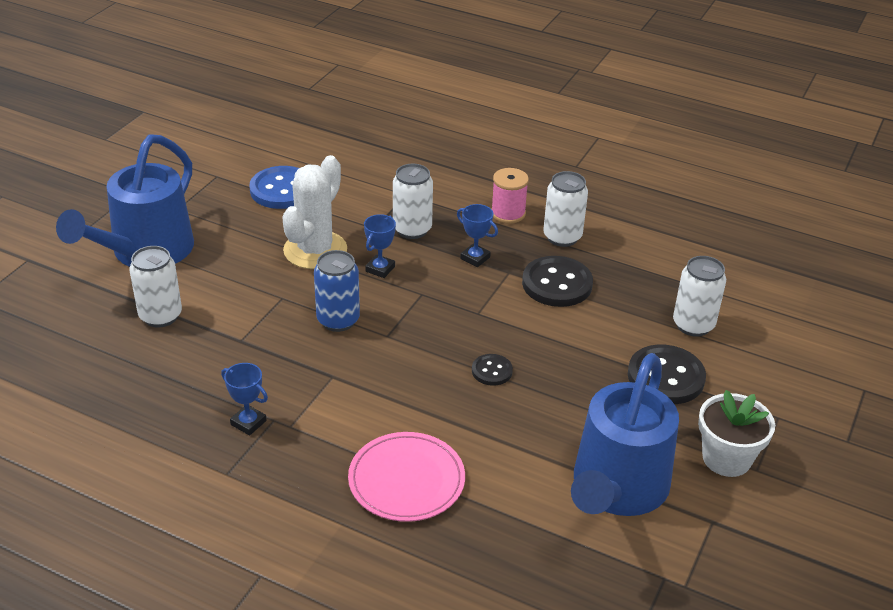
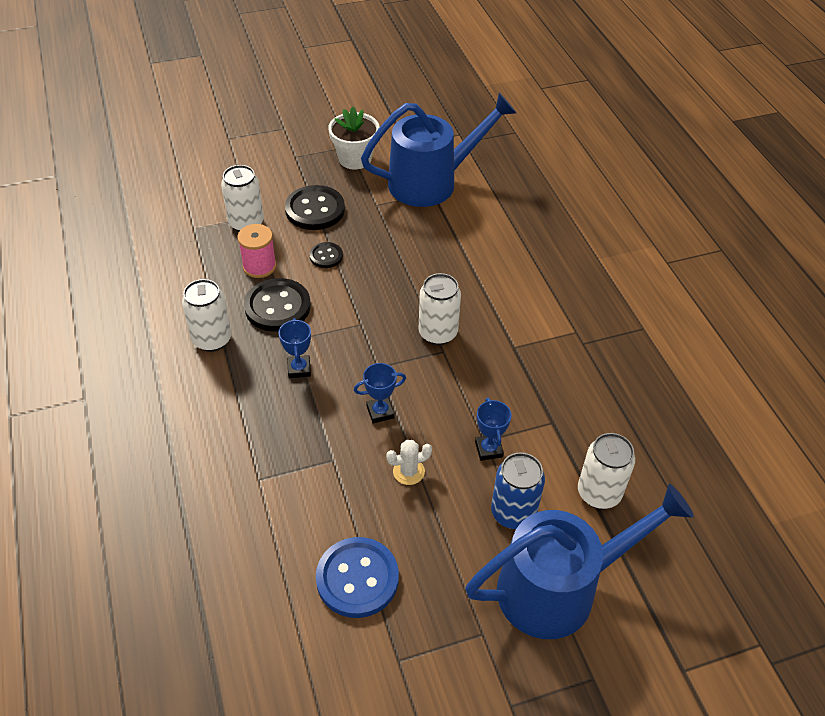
camera: 135 degrees left, 10 degrees up
blue trophy [221,363,268,435] -> blue trophy moved to [475,398,512,461]
white cactus [282,155,347,269] -> white cactus [386,440,432,485], size x0.45
blue can [314,250,360,332] -> blue can moved to [491,452,545,529]
pink plate [348,432,465,522] -> none
white can [393,164,433,239] -> white can moved to [419,273,461,345]
black button [472,354,513,386] -> black button moved to [309,242,343,268]
pink spool [492,168,529,224] -> pink spool moved to [237,224,277,278]

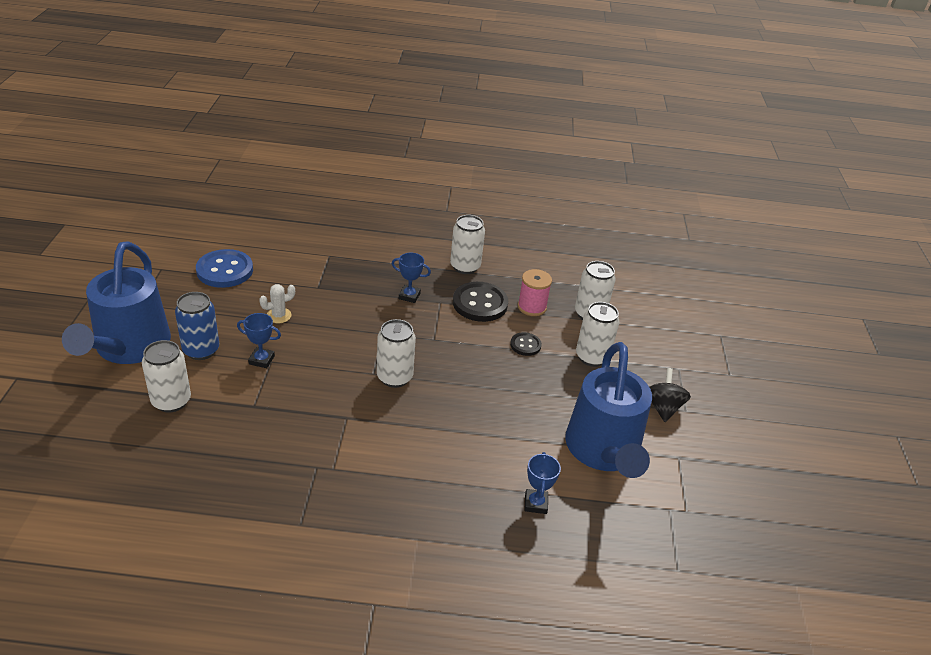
camera: 110 degrees right, 10 degrees down
black button [285,185,345,230] -> white can [576,302,619,367]
white flower pot [328,107,379,170] -> black spinning top [649,368,691,422]
blue trophy [354,363,406,423] -> blue trophy moved to [524,452,561,514]
white cactus [386,440,432,485] -> white cactus turned 60 degrees clockwise [259,284,295,323]

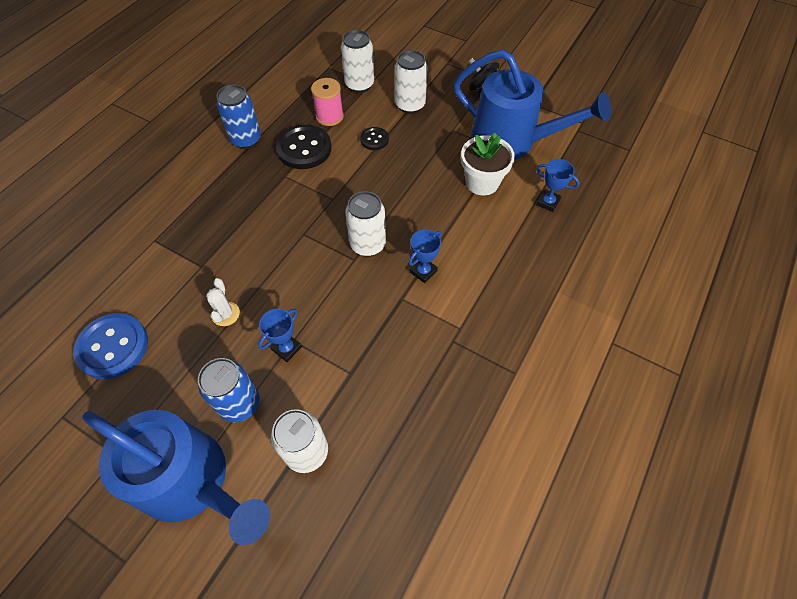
camera: 60 degrees left, 20 degrees up
blue trophy [392,253,431,303] -> blue trophy moved to [409,229,441,283]
white can [450,215,485,274] -> blue can [217,85,261,149]
none -> white flower pot [461,133,515,195]

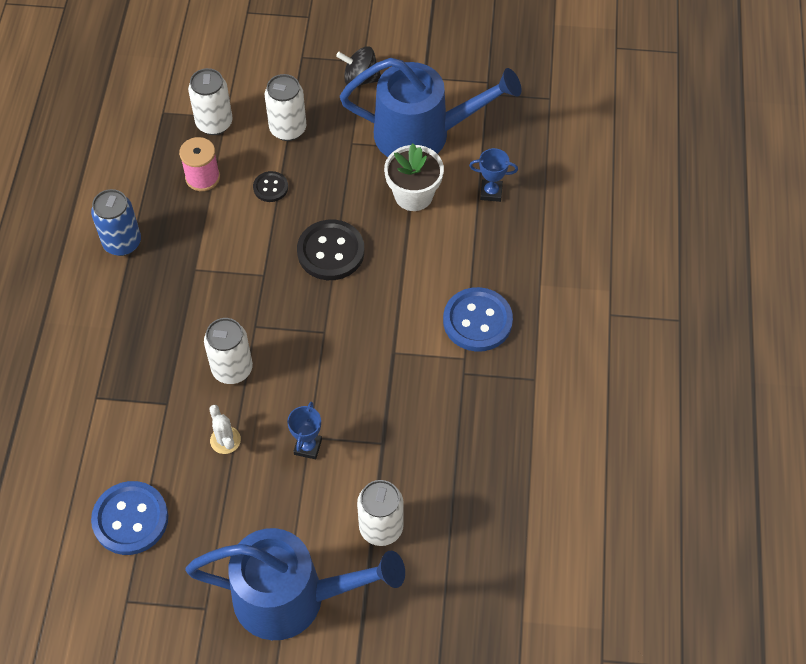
camera: 25 degrees left, 0 degrees up
blue can [198,358,260,422] -> none
black button [276,125,332,169] -> black button moved to [297,219,364,280]
white can [345,191,386,257] -> white can moved to [204,318,253,384]
blue trophy [409,229,441,283] -> none
none -> blue button [443,287,513,352]

